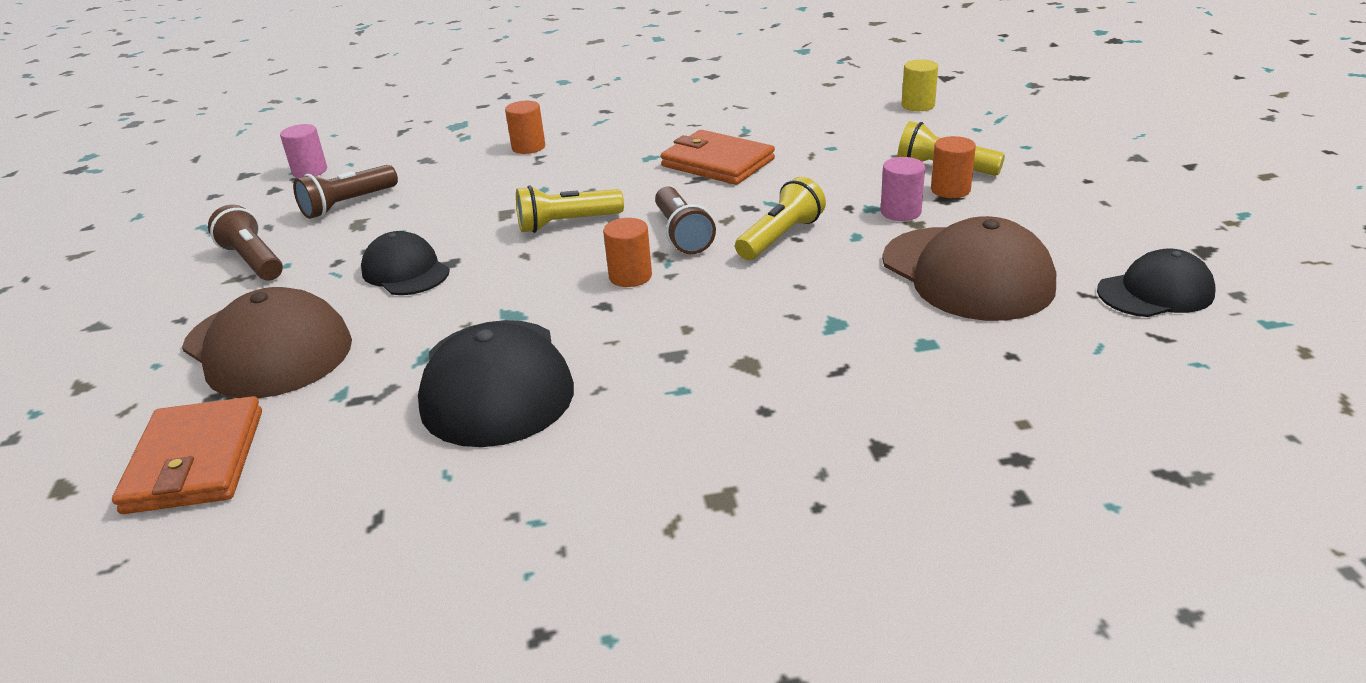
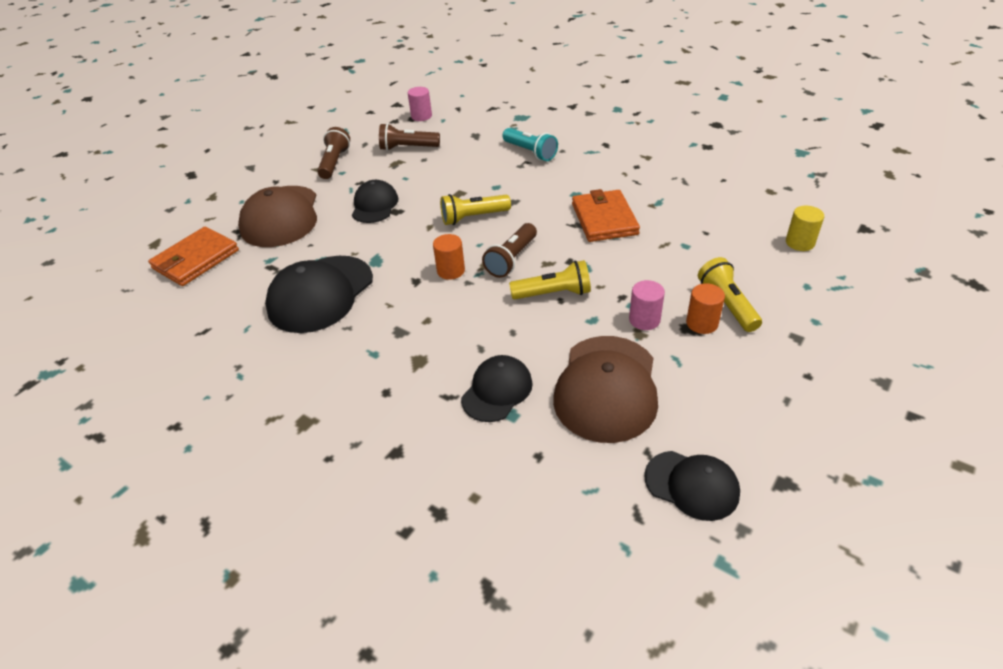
camera: 45 degrees right, 10 degrees up
orange cylinder [505,101,545,154] -> turquoise flashlight [502,128,558,161]
yellow flashlight [516,185,624,233] -> yellow flashlight turned 45 degrees counterclockwise [440,194,511,225]
none -> black cap [461,355,533,422]

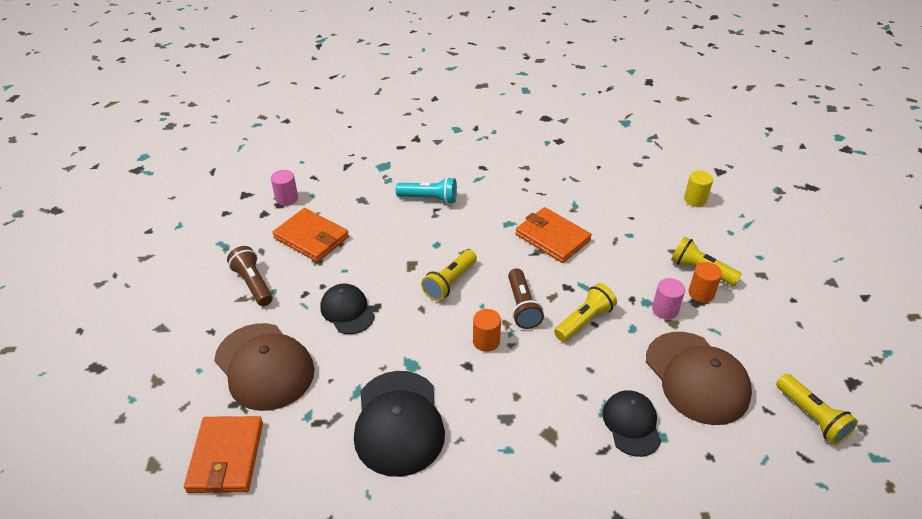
camera: 40 degrees left, 0 degrees up
brown flashlight [379,123,440,151] -> orange wallet [272,208,349,262]
black cap [644,451,740,521] -> yellow flashlight [776,374,858,445]

